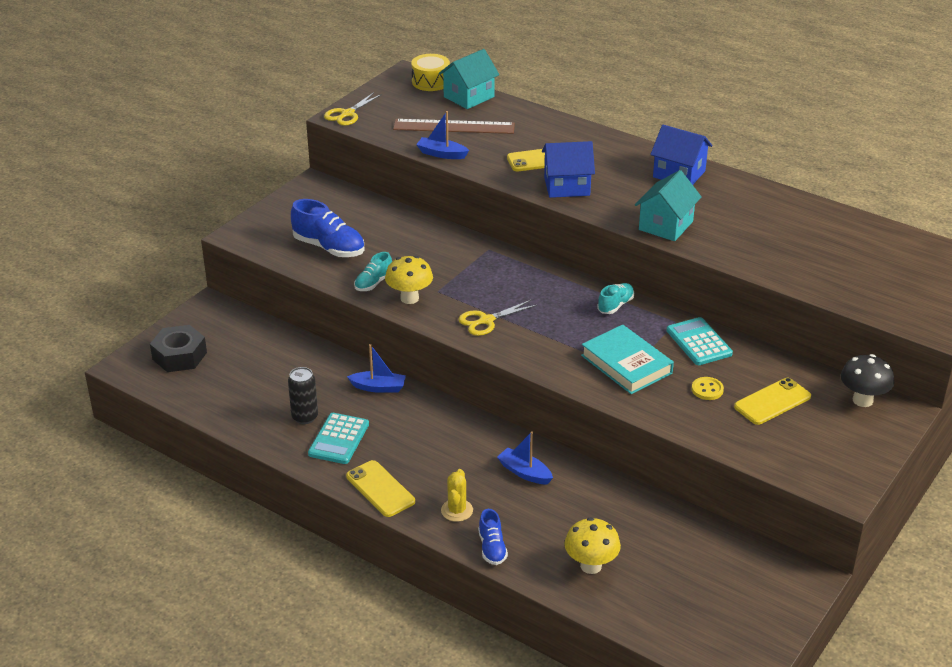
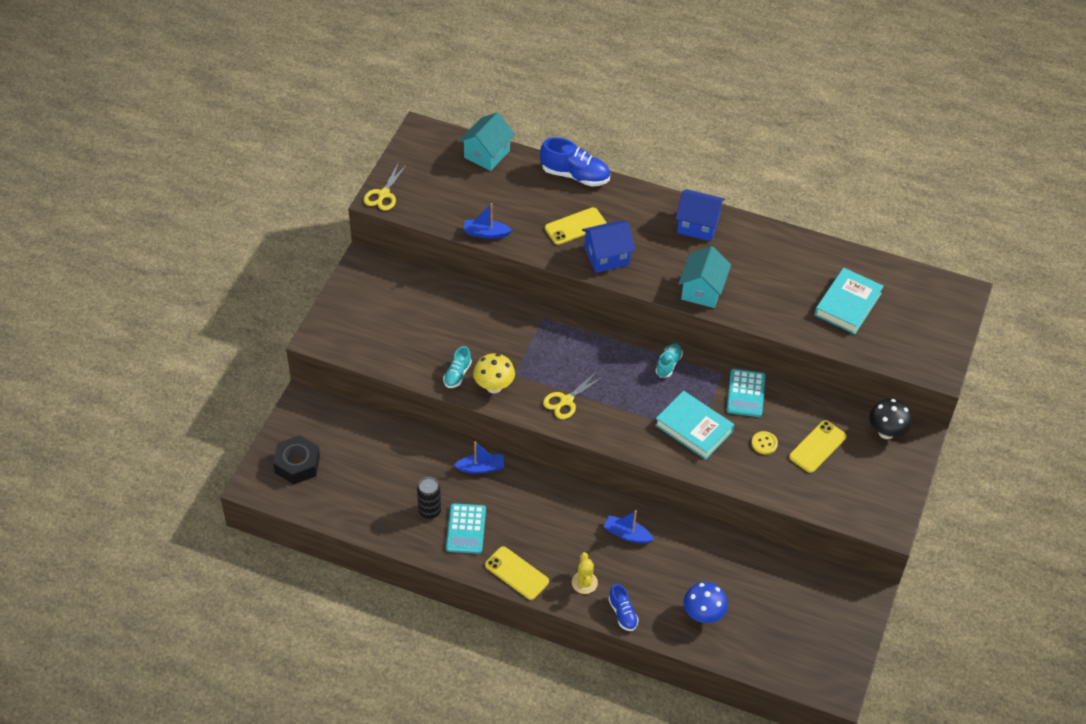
camera: 15 degrees left, 15 degrees up
blue shoe [291,199,365,257] -> blue shoe moved to [540,137,610,187]
brown ruler [393,119,515,134] -> none
yellow drum [411,54,450,91] -> none
yellow mushroom [564,517,621,574] -> blue mushroom [683,582,728,623]
turquoise calculator [666,317,733,365] -> turquoise calculator turned 135 degrees counterclockwise [727,369,766,417]
none -> turquoise book [814,268,884,334]

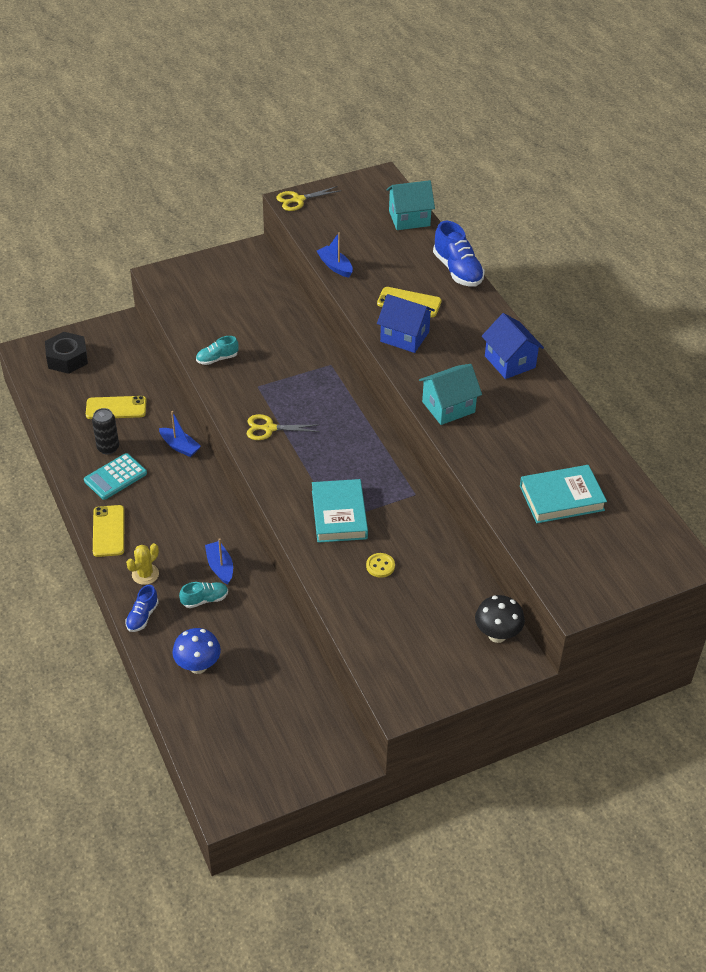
camera: 45 degrees right, 5 degrees down
yellow mushroom [473,353,515,393] -> none
turquoise shoe [655,343,683,377] -> turquoise shoe moved to [179,582,228,608]
turquoise calculator [727,369,766,417] -> none
yellow phone [789,420,847,473] -> yellow phone moved to [86,396,146,419]

